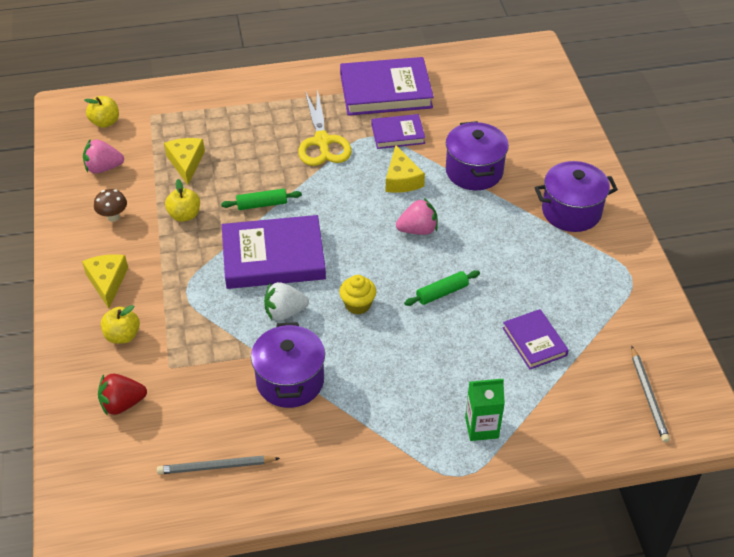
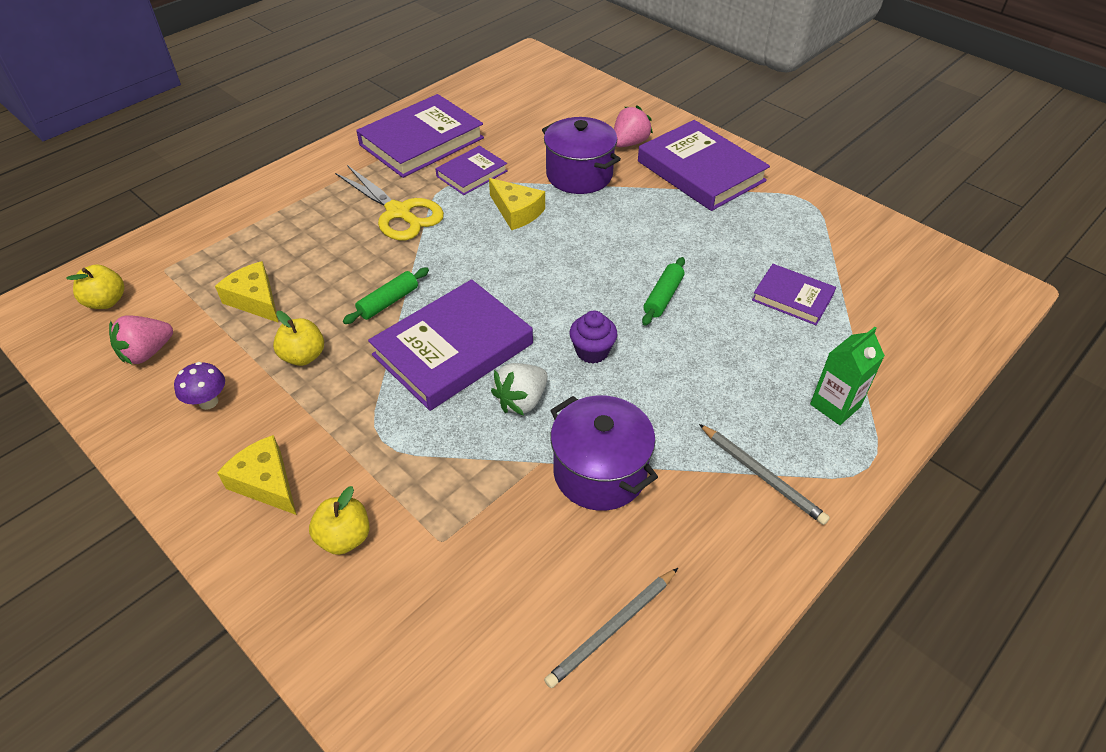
camera: 35 degrees left, 0 degrees up
brown mushroom [94,189,127,222] -> purple mushroom [174,362,225,410]
red strawberry [98,374,147,416] -> none
yellow cupcake [339,275,376,314] -> purple cupcake [570,311,617,364]
pink strawberry [396,198,438,235] -> pink strawberry moved to [614,105,653,147]
purple pot [535,161,618,232] -> purple book [638,120,770,211]
grey pencil [631,346,670,443] -> grey pencil moved to [699,424,830,525]

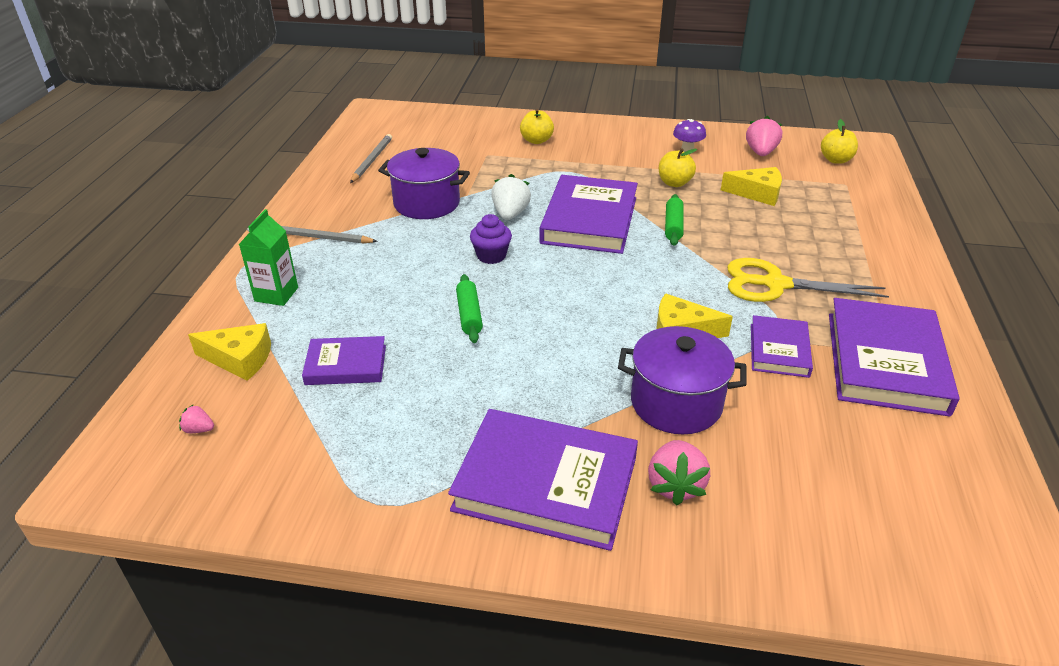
camera: 145 degrees right, 10 degrees down
yellow cheese [217,435,297,515] -> yellow cheese moved to [188,323,271,381]
none -> pink strawberry [179,404,214,433]

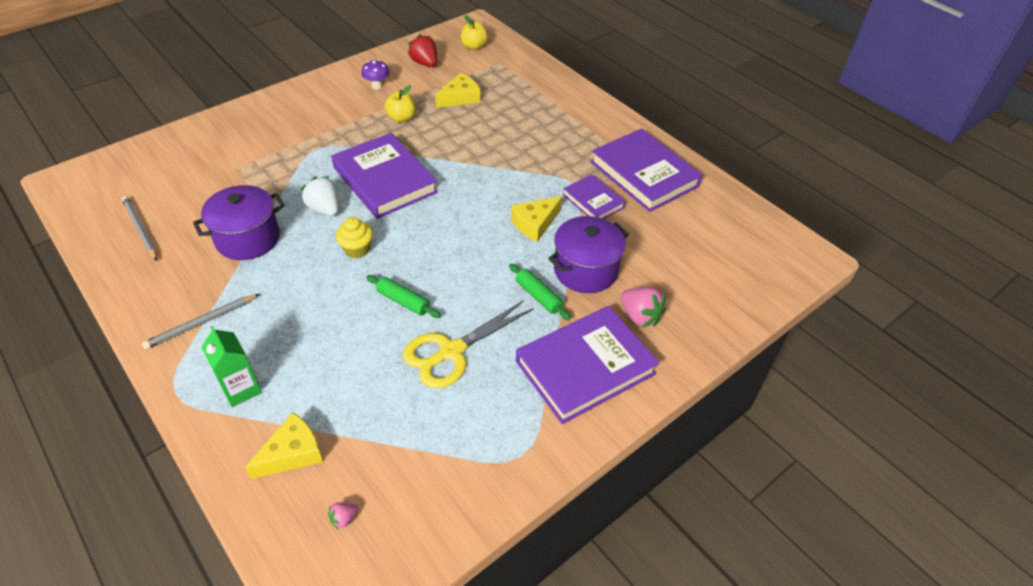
camera: 50 degrees left, 10 degrees up
purple book [302,336,386,385] -> none
purple cupcake [470,214,512,264] -> yellow cupcake [336,217,373,259]
yellow apple [520,109,554,144] -> none
green rolling pin [665,194,684,246] -> green rolling pin moved to [509,263,571,320]
yellow scissors [727,258,889,302] -> yellow scissors moved to [403,300,534,389]
pink strawberry [746,116,782,156] -> red strawberry [408,34,437,67]

